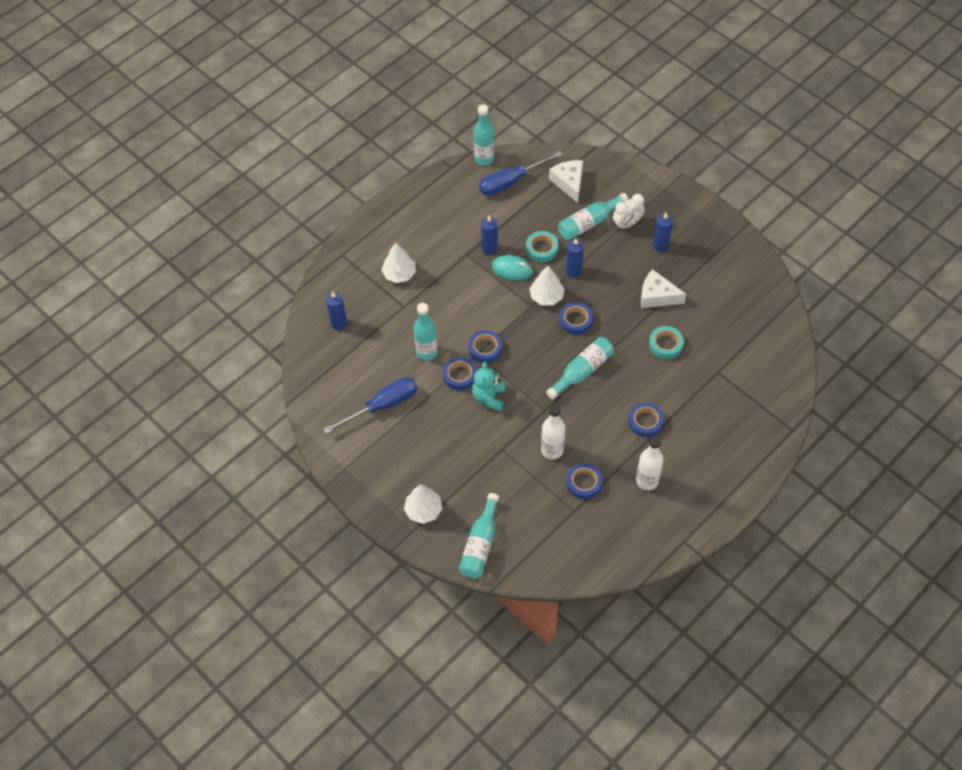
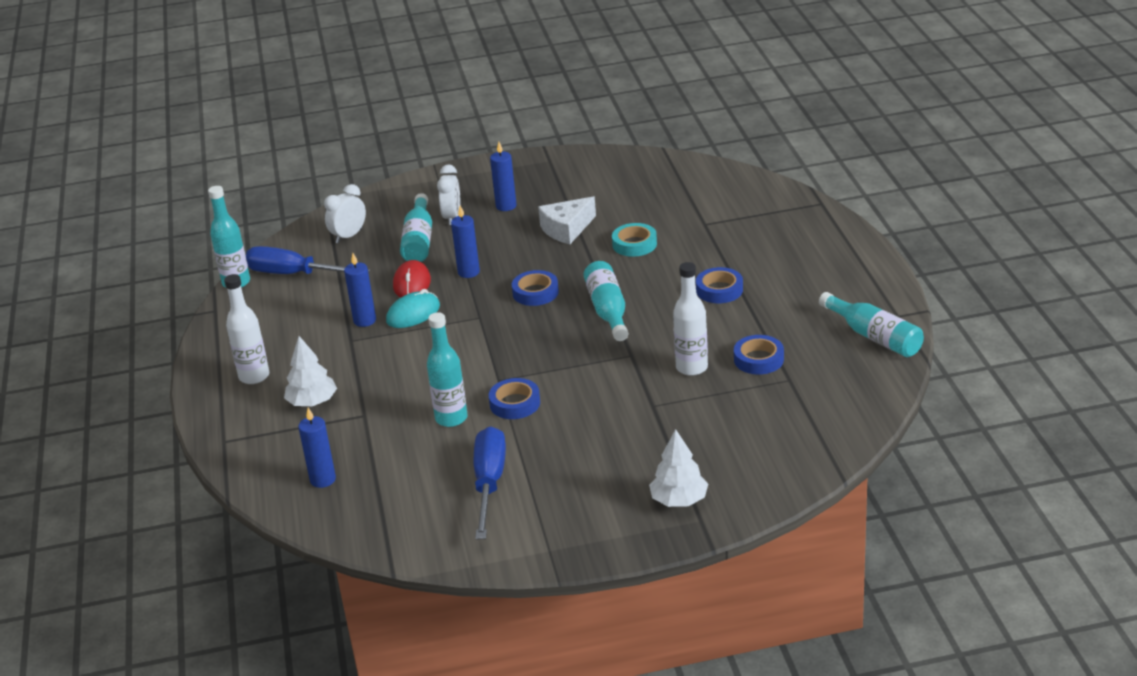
camera: 55 degrees left, 25 degrees down
turquoise bottle [459,493,499,578] -> turquoise bottle moved to [819,292,924,357]
blue tape [468,330,502,363] -> none
turquoise teddy bear [472,362,505,412] -> none
blue screwdriver [479,151,563,196] -> blue screwdriver turned 105 degrees clockwise [246,246,370,274]
turquoise tape [526,231,558,262] -> red mouse [393,260,431,298]
white tree [529,266,565,305] -> none
white cheese [549,160,583,203] -> white clock [324,184,366,243]
white bottle [636,436,663,490] -> white bottle moved to [224,274,269,384]

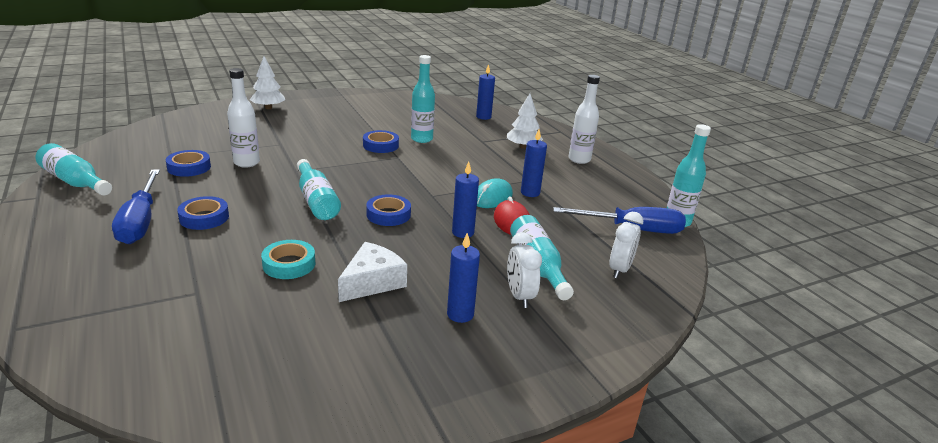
camera: 160 degrees right, 5 degrees down
blue screwdriver [474,426,506,539] -> blue screwdriver moved to [112,169,160,244]

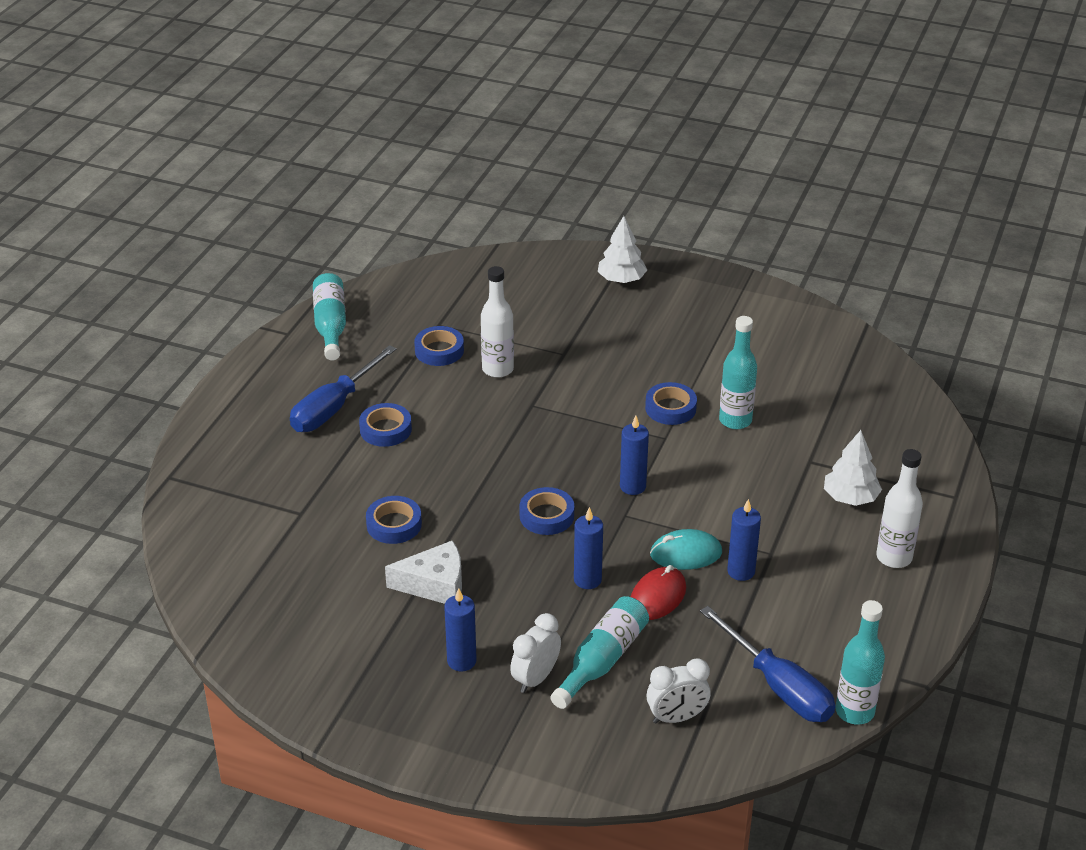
camera: 50 degrees right, 10 degrees up
turquoise tape [261,240,315,279] -> blue tape [366,496,422,544]
turquoise bottle [297,159,341,220] -> none
blue candle [476,64,495,120] -> blue candle moved to [620,416,649,495]

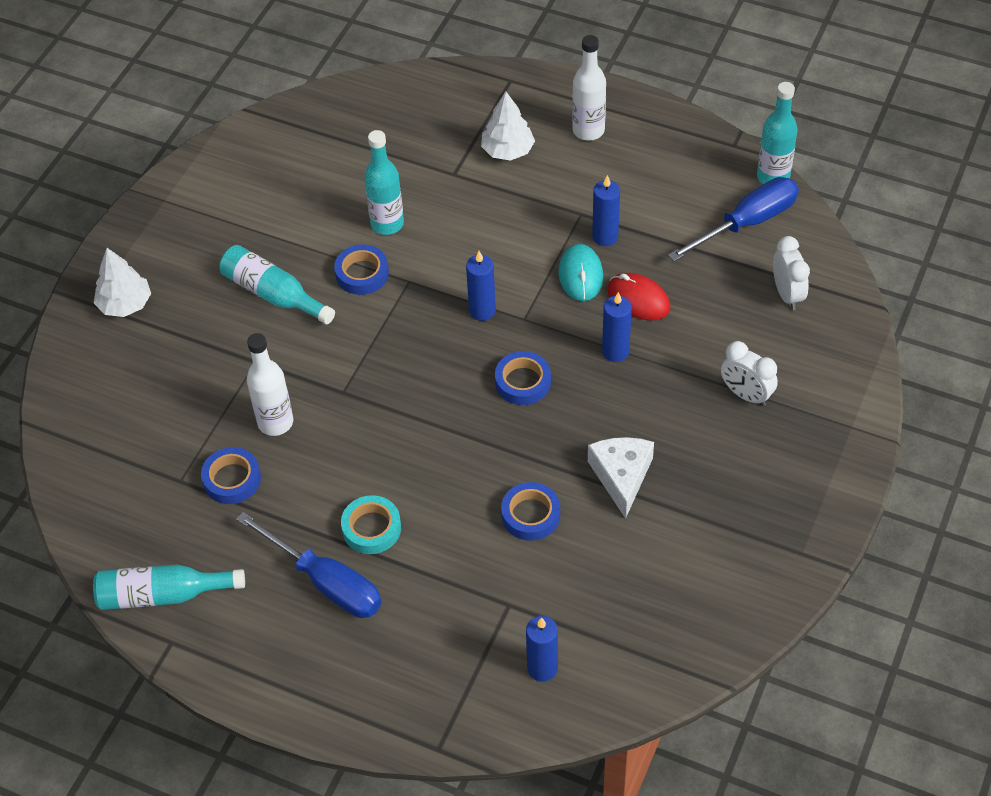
camera: 85 degrees left, 15 degrees up
blue tape [359,403,412,447] -> turquoise tape [341,495,401,554]
blue candle [444,588,477,672] -> blue candle moved to [526,616,558,682]
turquoise bottle [550,596,649,709] -> turquoise bottle moved to [219,245,335,325]

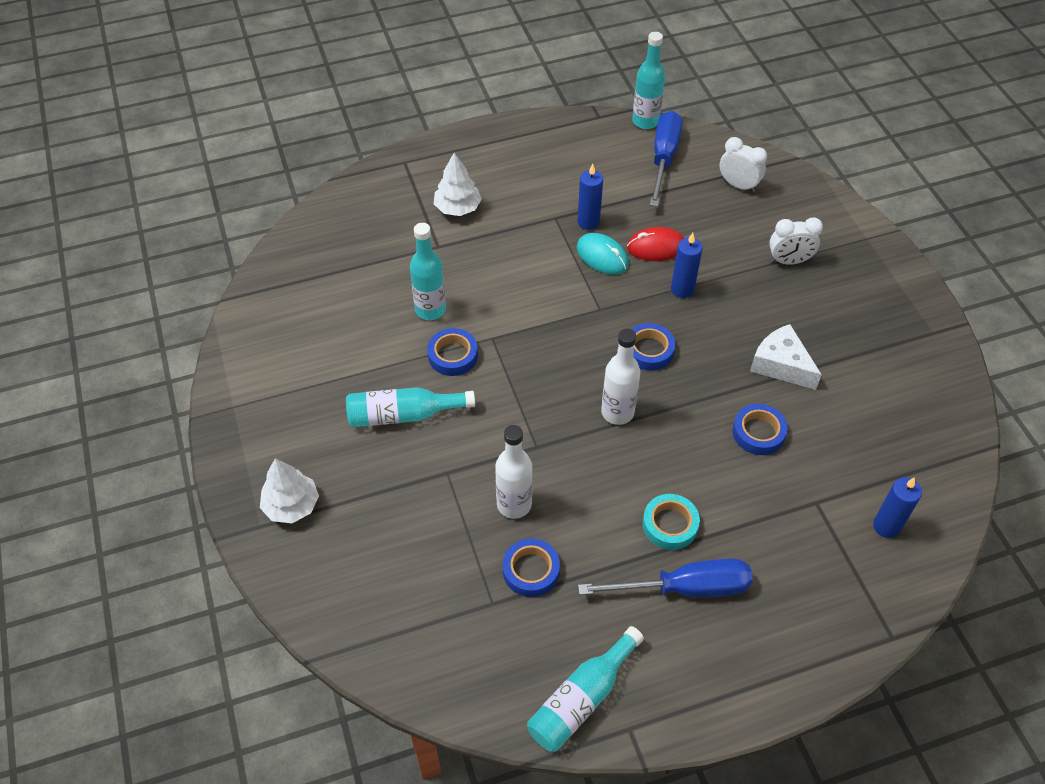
camera: 45 degrees left, 0 degrees up
blue candle [466,251,496,321] -> none
white bottle [572,35,606,141] -> white bottle moved to [601,329,640,425]

